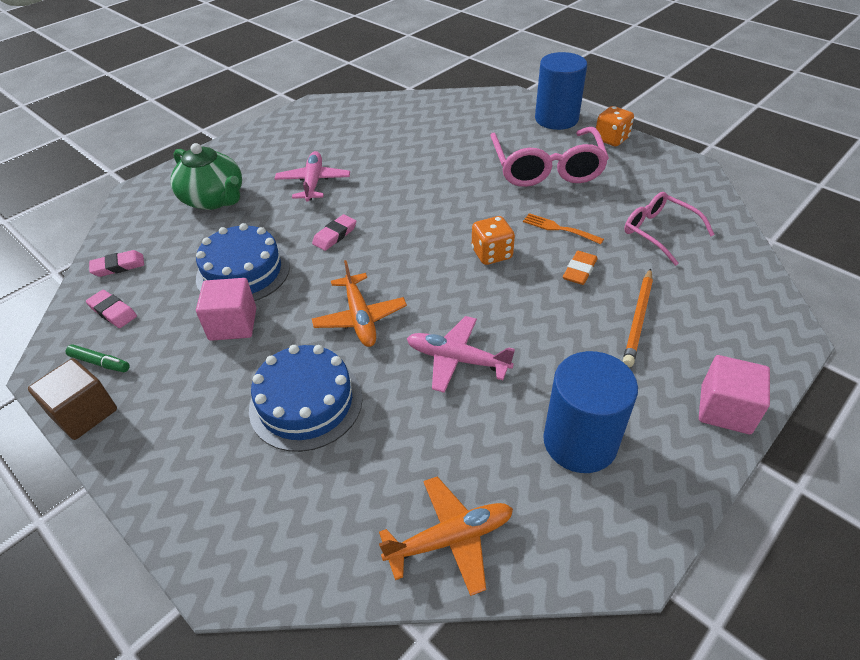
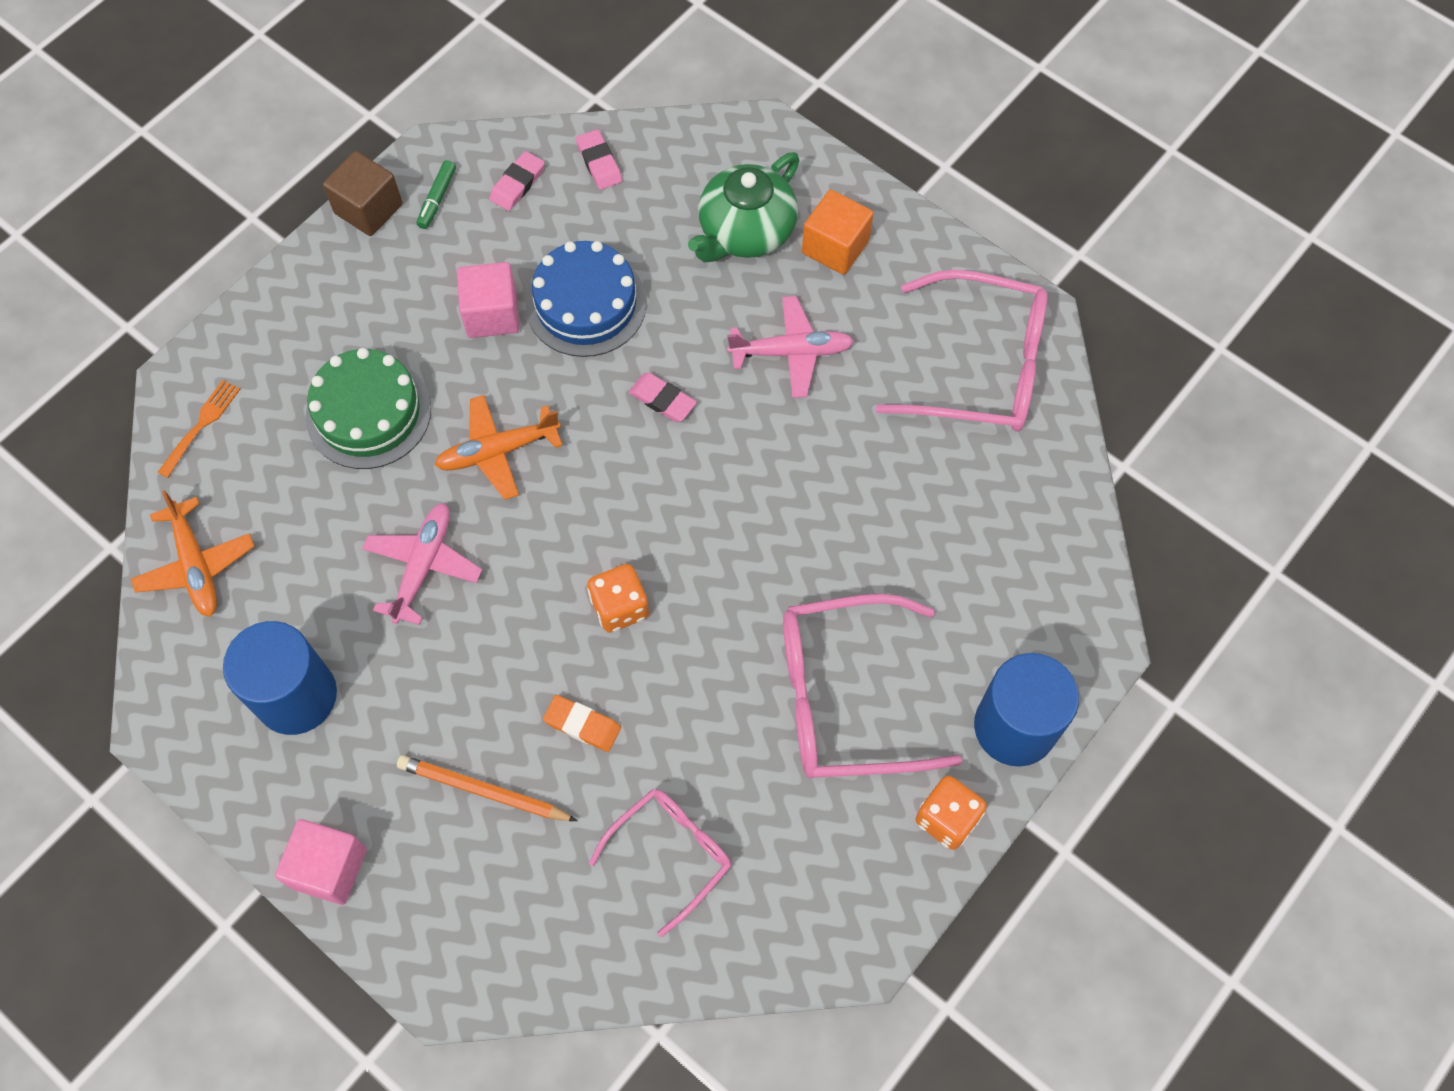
camera: 85 degrees right, 20 degrees up
blue cake [249,345,363,452] -> green cake [306,348,431,469]
orange fork [523,213,604,244] -> orange fork moved to [157,380,240,478]
none -> orange cube [802,190,873,275]
none -> pink glasses [876,270,1047,432]

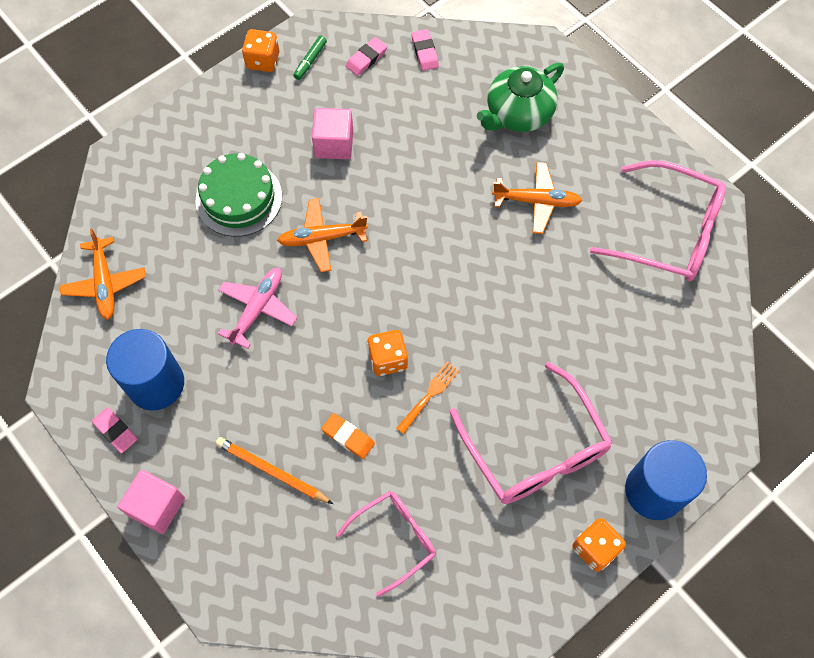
camera: 10 degrees right, 0 degrees up
orange fork [157,380,240,478] -> orange fork moved to [396,362,460,434]
brown cube [323,151,402,236] -> orange dice [242,29,279,72]
blue cake [526,241,647,357] -> none
pink eraser [629,373,697,422] -> pink eraser moved to [92,407,137,453]
pink plane [727,296,854,398] -> orange plane [492,162,582,234]
pink glasses [783,594,962,778] -> pink glasses turned 120 degrees counterclockwise [450,362,613,504]
orange cube [802,190,873,275] -> none

